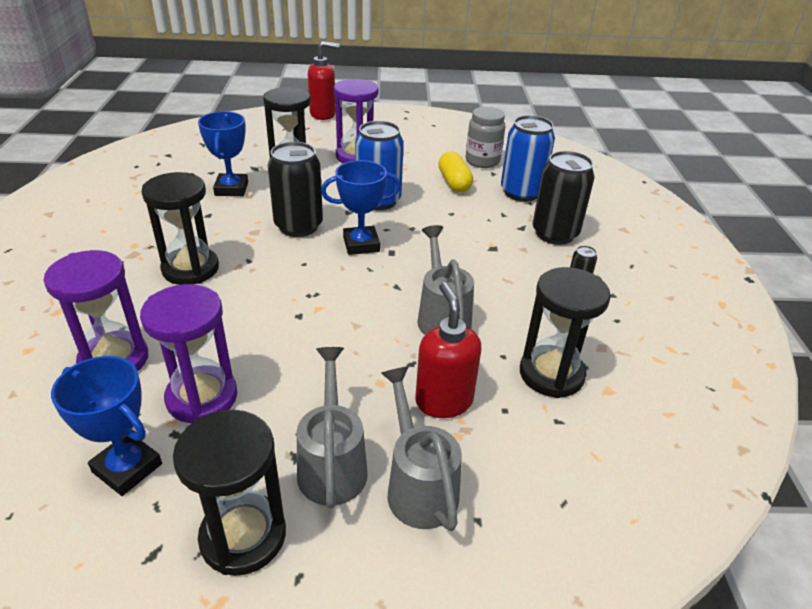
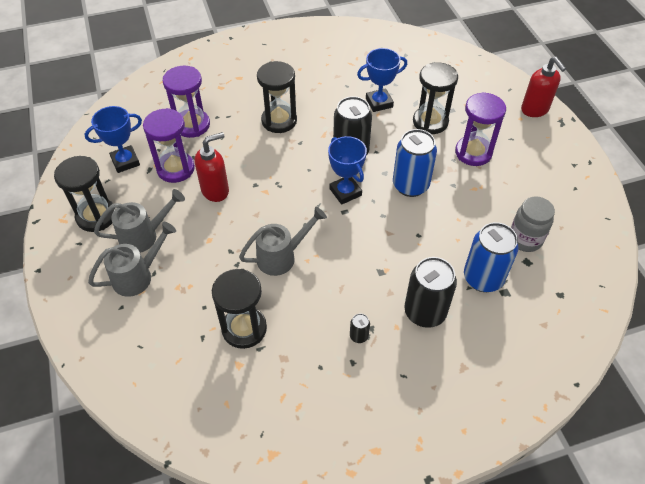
camera: 75 degrees right, 15 degrees up
blue trophy [51,356,162,496] -> blue trophy turned 45 degrees clockwise [85,106,142,173]
red soap dispenser [415,282,482,418] -> red soap dispenser moved to [195,132,229,202]
yellow capsule [438,151,473,192] -> none

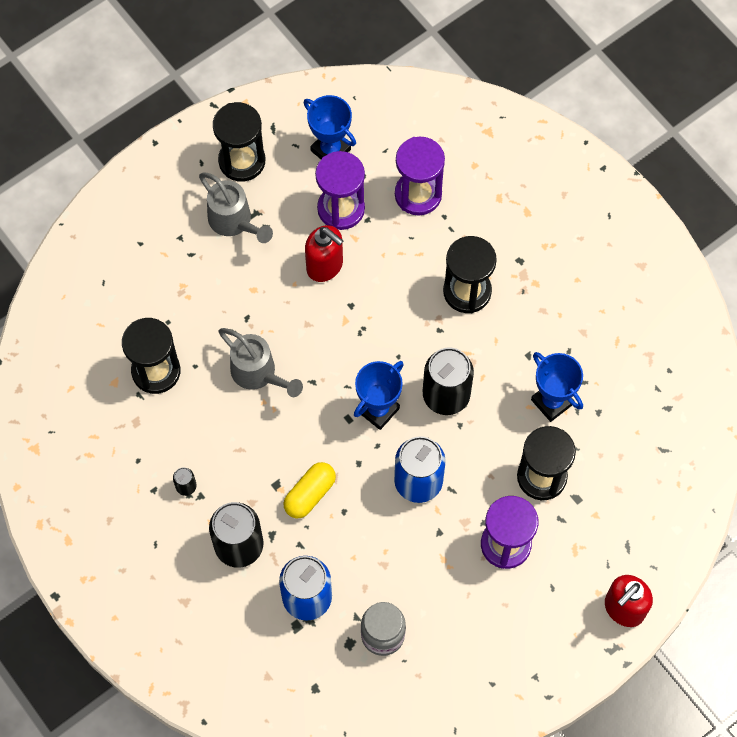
camera: 70 degrees right, 15 degrees up
grey watering can [88,222,176,297] -> none
none -> yellow capsule [283,462,336,518]

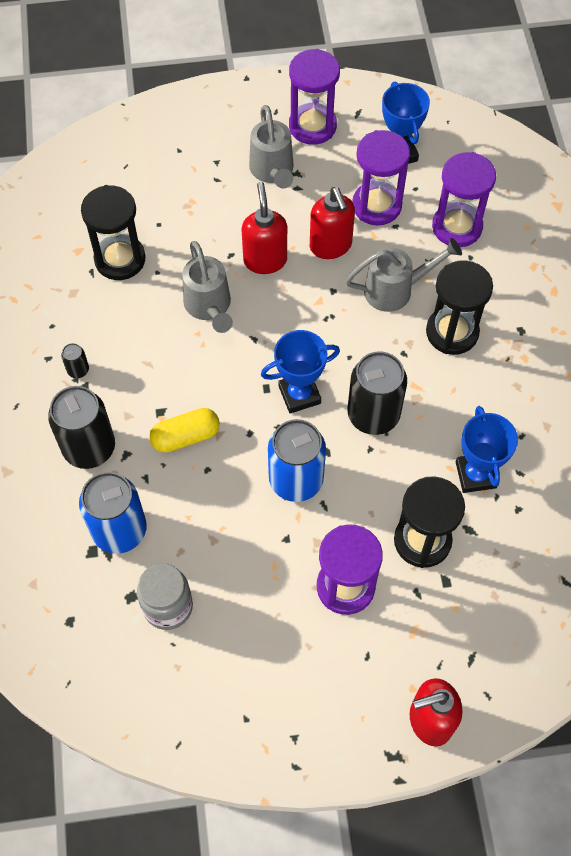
camera: 30 degrees right, 5 degrees down
black hourglass [213,102,265,182] -> purple hourglass [289,49,340,145]
none -> red soap dispenser [242,182,287,274]
none -> grey watering can [345,238,462,312]

